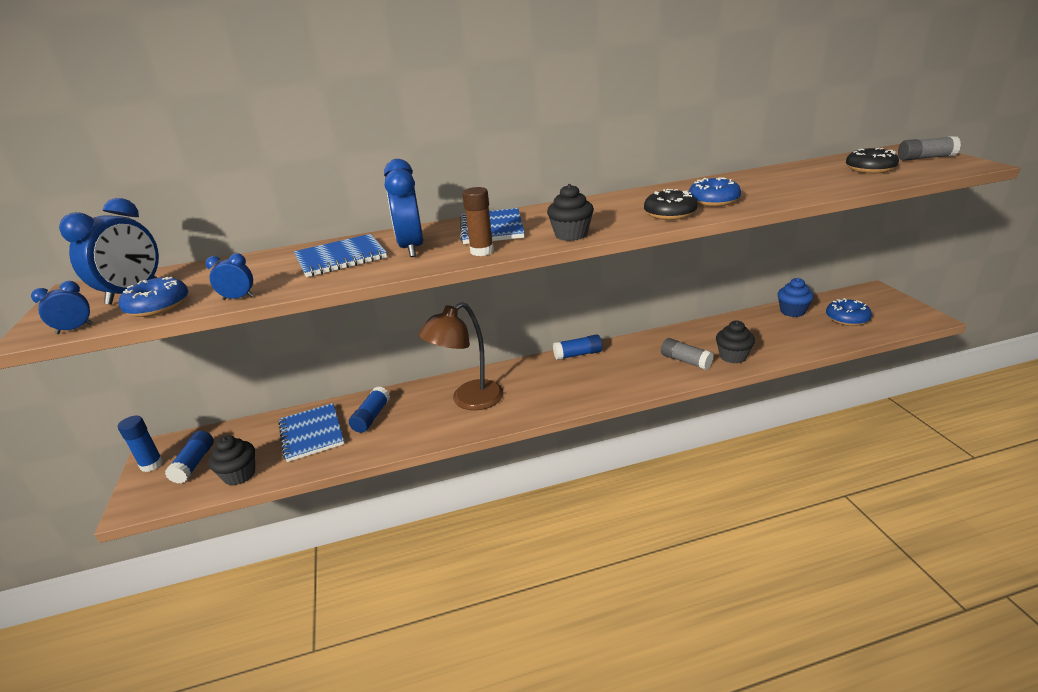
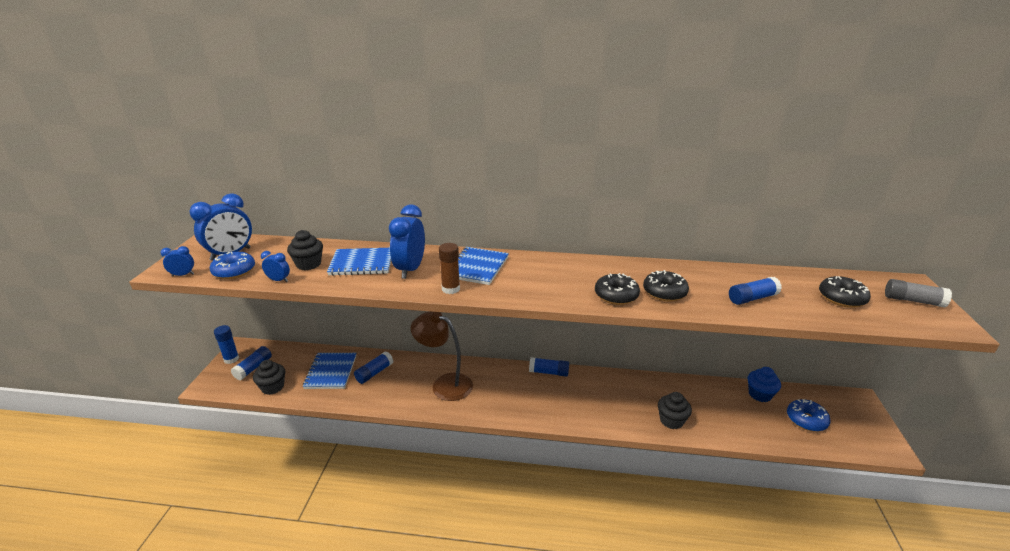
camera: 20 degrees right, 0 degrees up
brown lamp [418,302,503,410] -> brown lamp turned 45 degrees clockwise [411,312,473,401]
black cupcake [547,184,594,241] -> black cupcake moved to [287,230,323,270]
grey glue stick [661,338,714,370] -> none
blue donut [689,177,741,207] -> black donut [643,270,689,302]
none -> blue glue stick [729,277,782,305]

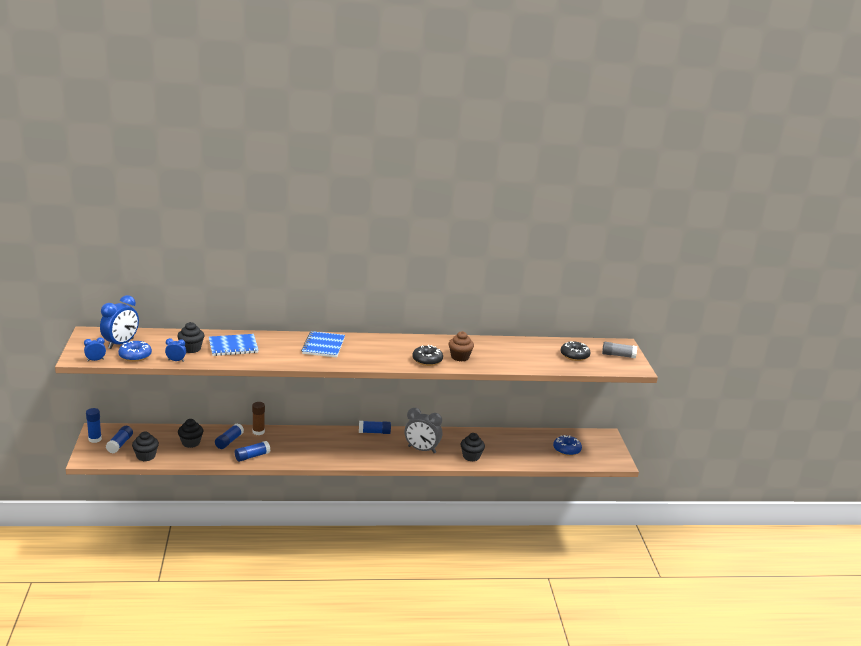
camera: 15 degrees left, 5 degrees down
blue notebook [303,353,356,389] -> black cupcake [178,419,203,448]
blue clock [389,205,425,279] -> none
brown lamp [411,312,473,401] -> none
brown glue stick [439,243,460,294] -> brown glue stick moved to [252,402,265,435]
black donut [643,270,689,302] -> brown cupcake [448,331,474,361]
blue glue stick [729,277,782,305] -> blue glue stick moved to [235,441,270,462]
blue cupcake [748,367,781,402] -> none
none -> grey clock [405,408,442,453]

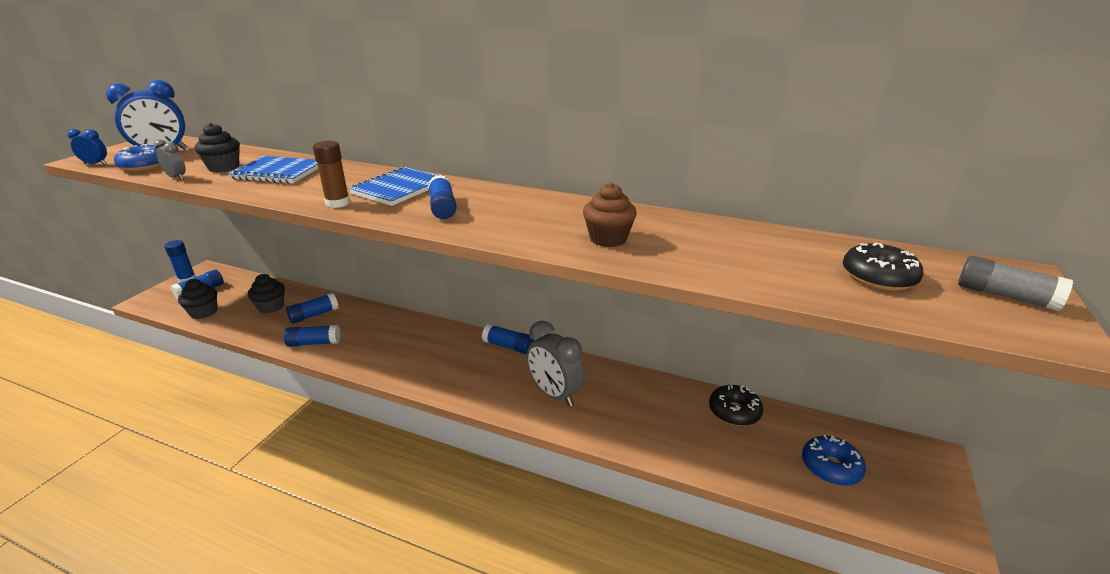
camera: 30 degrees right, 5 degrees up
blue clock [165,338,186,362] -> grey clock [154,139,186,180]
brown glue stick [252,402,265,435] -> brown glue stick moved to [313,141,350,208]
black donut [412,345,443,366] -> black donut moved to [709,384,763,426]
black cupcake [460,433,485,461] -> none
none -> blue glue stick [428,175,457,219]

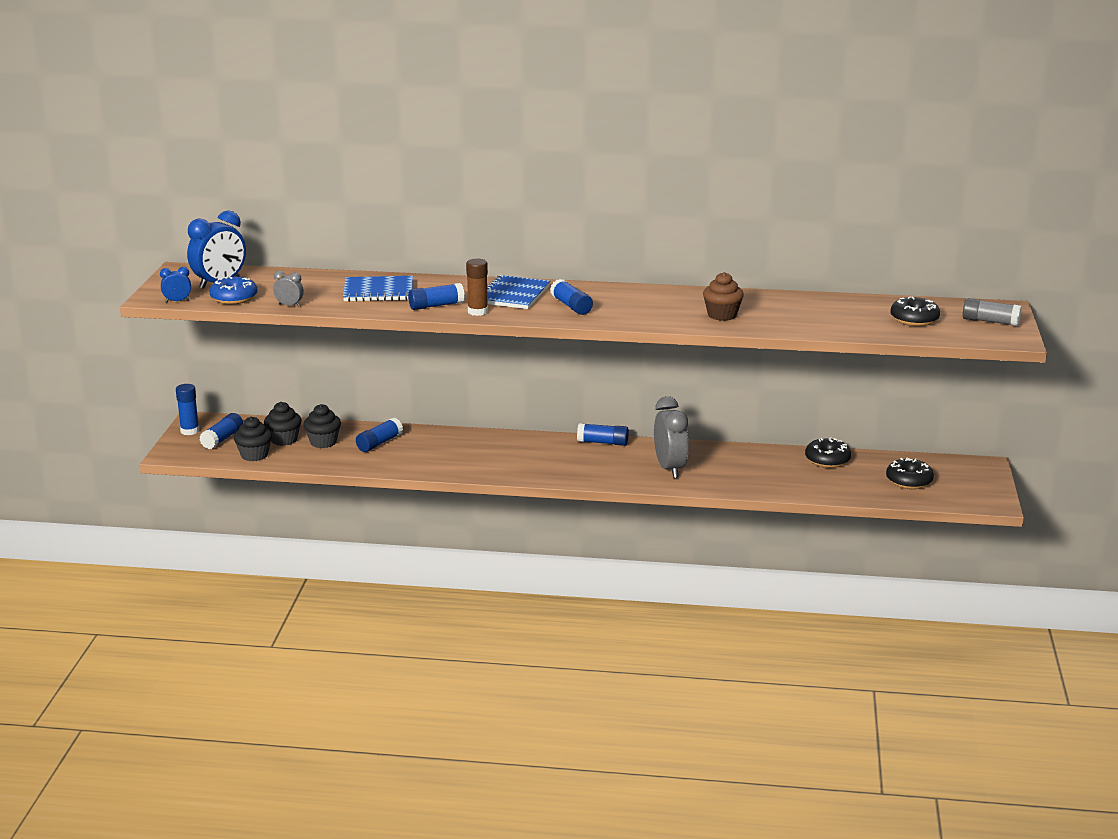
camera: 15 degrees left, 5 degrees down
black cupcake [195,123,240,172] -> black cupcake moved to [264,402,302,446]
blue glue stick [284,325,340,347] -> blue glue stick moved to [408,283,465,310]
grey clock [527,321,585,407] -> grey clock turned 135 degrees counterclockwise [654,396,689,478]
blue donut [802,435,866,486] -> black donut [886,458,934,489]

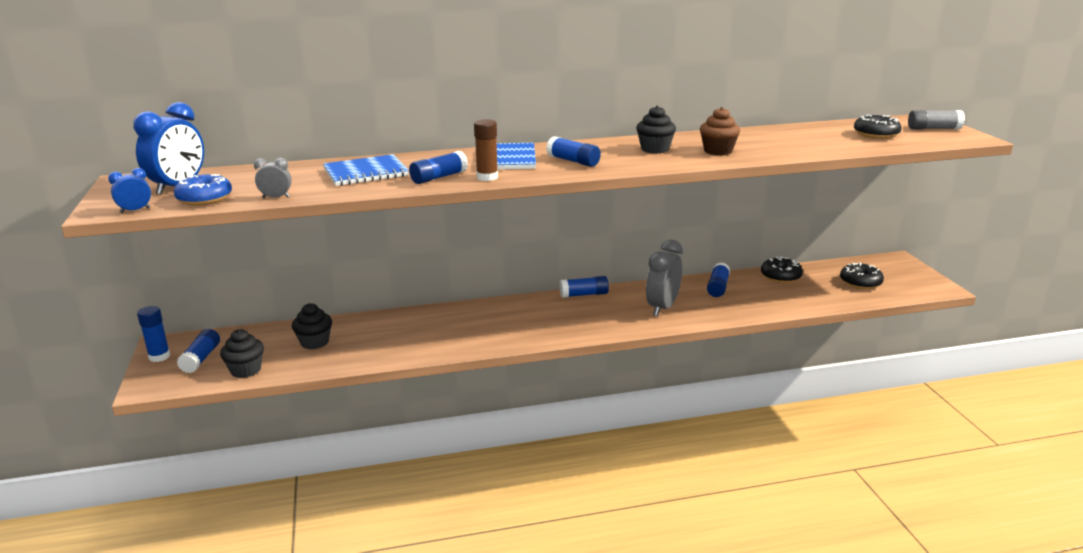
camera: 20 degrees left, 0 degrees up
black cupcake [264,402,302,446] -> black cupcake moved to [636,106,676,154]
blue glue stick [356,418,403,452] -> blue glue stick moved to [707,263,730,297]
grey clock [654,396,689,478] -> grey clock turned 120 degrees counterclockwise [646,240,683,316]

